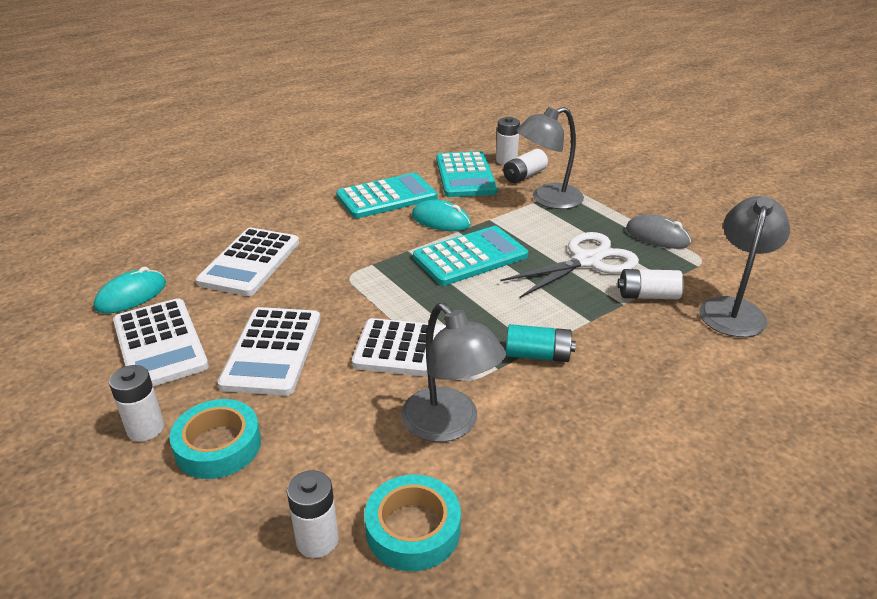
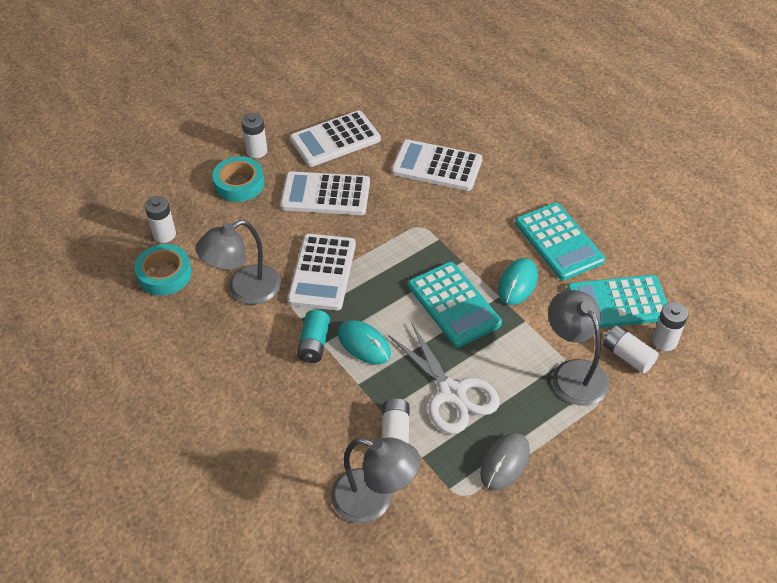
camera: 90 degrees right, 15 degrees up
turquoise mouse [94,267,166,314] -> turquoise mouse moved to [338,320,391,365]

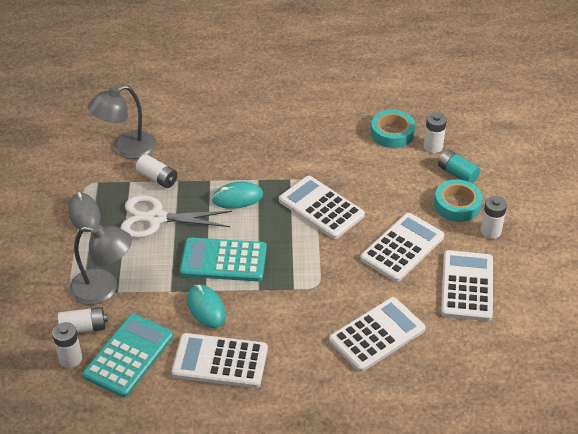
camera: 125 degrees right, 5 degrees down
grey lamp [195,220,281,304] -> none
turquoise battery [297,310,330,363] -> turquoise battery moved to [438,150,480,184]
turquoise calculator [515,203,605,280] -> white calculator [171,333,268,388]

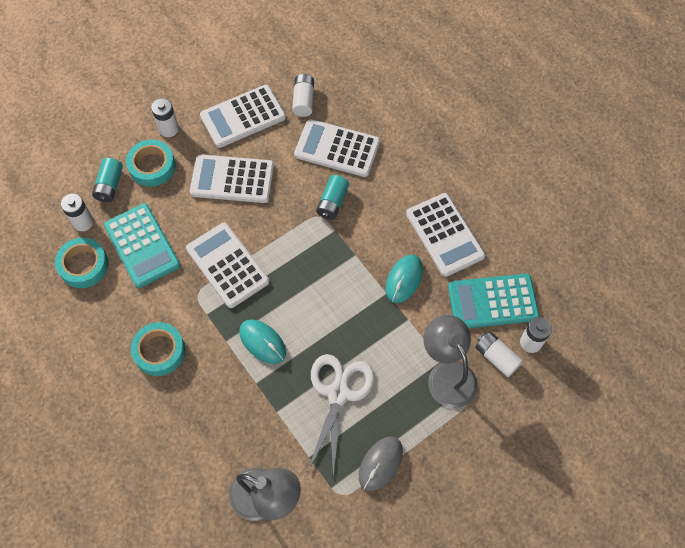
camera: 125 degrees left, 20 degrees up
white scissors [120,195,232,238] -> white scissors turned 135 degrees counterclockwise [308,354,375,477]
white battery [136,154,177,188] -> white battery moved to [292,74,314,117]
turquoise calculator [180,237,267,281] -> turquoise calculator moved to [104,203,180,288]
white calculator [279,176,365,239] -> white calculator turned 135 degrees clockwise [186,223,269,308]
none -> turquoise tape [131,322,185,376]
none -> turquoise battery [316,175,349,220]

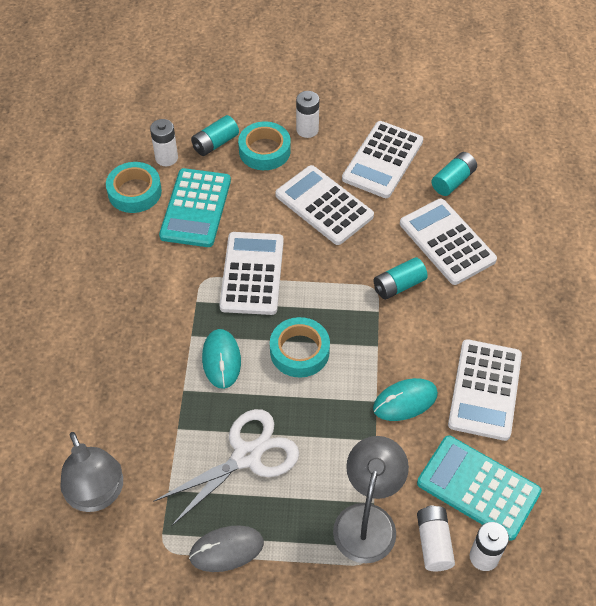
camera: 40 degrees right, 10 degrees down
turquoise tape [131,322,185,376] -> turquoise tape moved to [270,317,330,378]
white calculator [200,85,286,148] -> white calculator turned 75 degrees counterclockwise [342,121,423,198]
white battery [292,74,314,117] -> turquoise battery [431,152,477,196]

